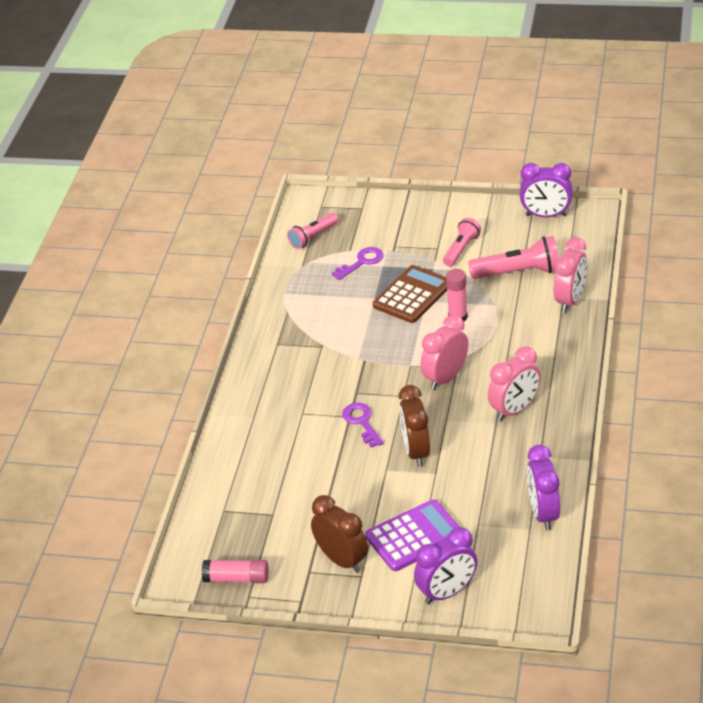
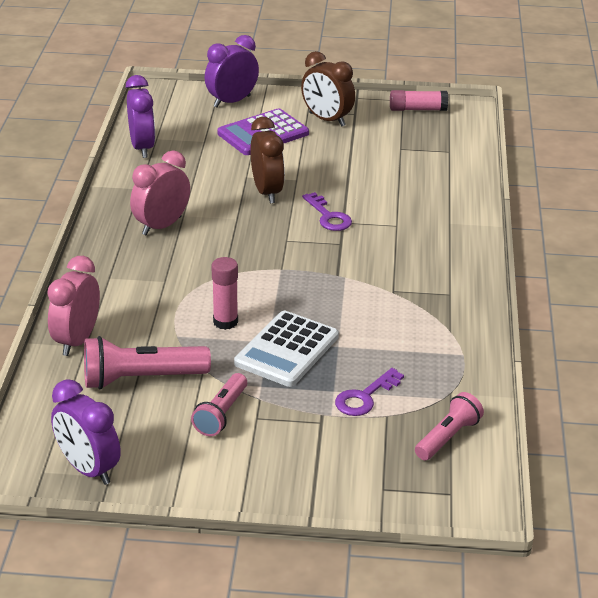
camera: 170 degrees right, 5 degrees down
brown calculator [373,265,447,323] -> white calculator [234,311,339,387]
pink clock [420,315,468,390] -> none
purple clock [520,163,573,218] -> purple clock turned 135 degrees counterclockwise [51,379,121,485]

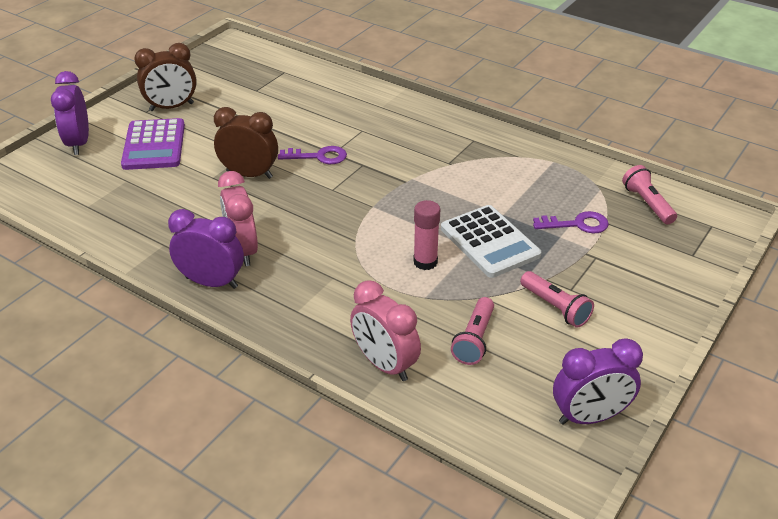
camera: 60 degrees left, 5 degrees up
pink flashlight [84,336,211,390] -> pink flashlight [451,297,494,365], size x0.65
purple clock [126,75,155,158] -> purple clock moved to [168,209,244,289]
purple key [335,368,404,416] -> purple key turned 75 degrees counterclockwise [533,211,609,233]
pink glue stick [390,90,448,111] -> none

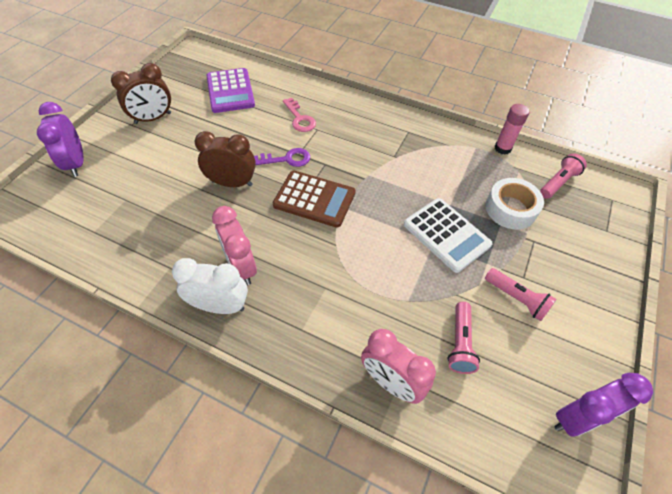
camera: 10 degrees left, 15 degrees up
purple calculator [121,118,185,170] -> purple calculator moved to [207,68,255,113]
purple clock [168,209,244,289] -> white clock [172,258,248,314]
pink glue stick [413,200,440,270] -> pink glue stick moved to [494,104,529,155]
purple key [533,211,609,233] -> white tape [486,178,544,230]
pink flashlight [622,165,677,224] -> pink flashlight turned 75 degrees clockwise [540,153,587,199]
none -> brown calculator [273,171,356,228]
none -> pink key [283,98,316,132]

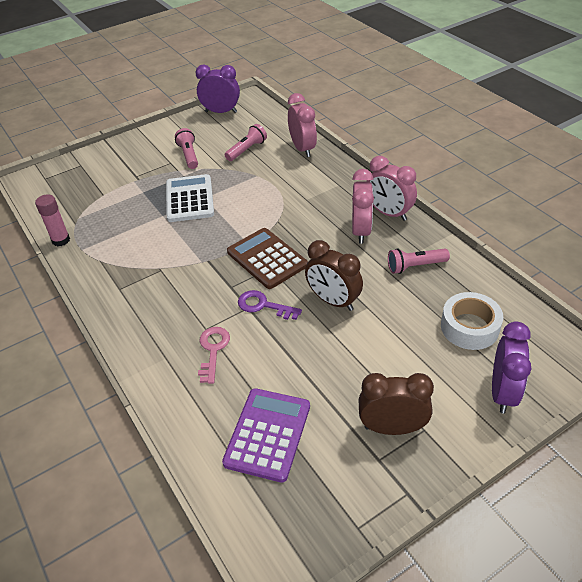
camera: 145 degrees left, 10 degrees down
white clock [172,258,248,314] -> pink clock [366,156,417,221]
white tape [486,178,544,230] -> white tape moved to [441,292,503,350]
pink flashlight [540,153,587,199] -> pink flashlight moved to [388,248,450,274]

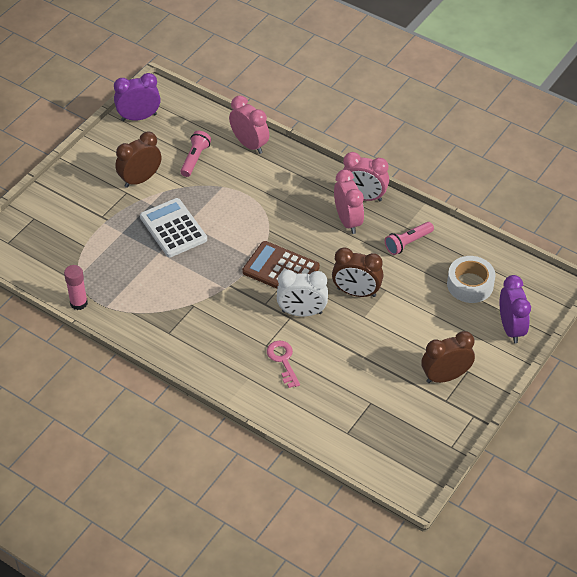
camera: 25 degrees left, 5 degrees up
pink flashlight [175,128,198,169] -> brown clock [115,132,161,188]
purple calculator [222,388,310,483] -> none
purple key [238,290,302,320] -> white clock [277,270,328,316]

